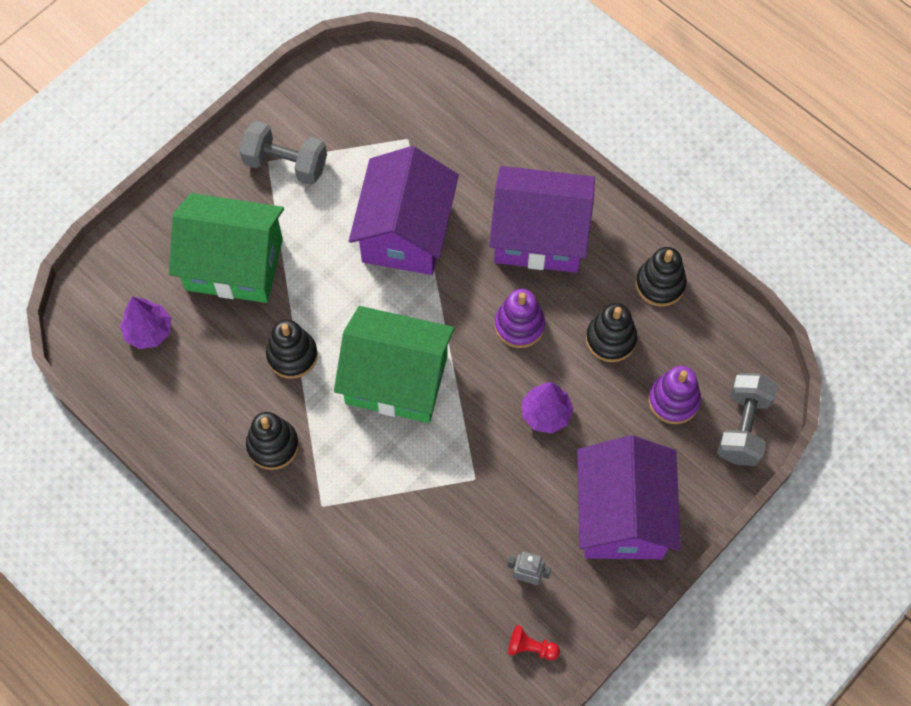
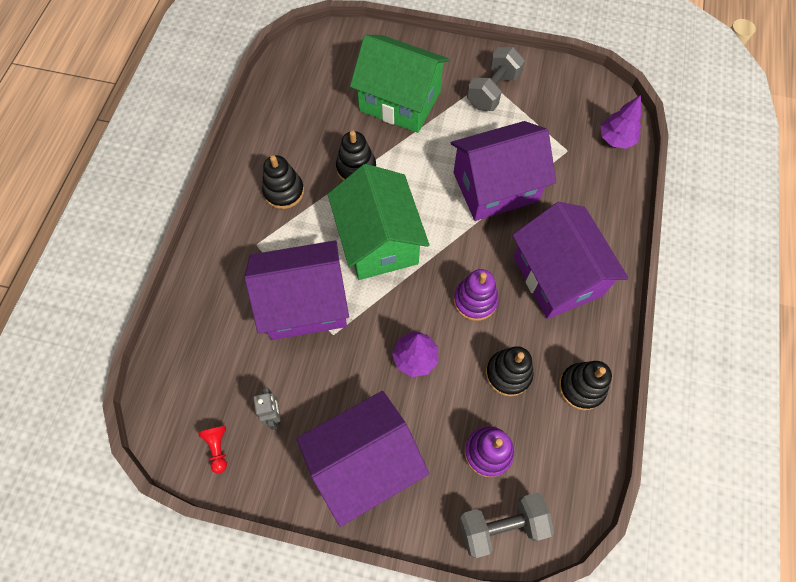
camera: 60 degrees right, 0 degrees up
purple tree [120,297,171,349] -> purple tree moved to [601,95,642,149]
green house [169,193,284,303] -> green house turned 45 degrees counterclockwise [350,35,450,133]
grey dumbbell [239,121,327,185] -> grey dumbbell turned 45 degrees clockwise [467,47,525,111]
none -> purple house [245,240,349,340]

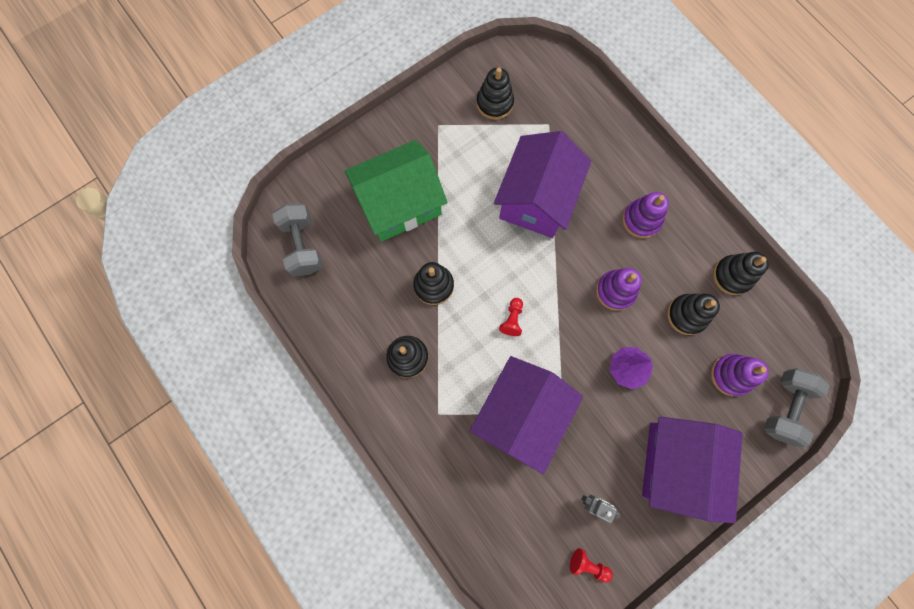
camera: 50 degrees left, 10 degrees up
green house [328,164,429,280] -> red pawn [499,298,523,336]
grey dumbbell [467,47,525,111] -> grey dumbbell moved to [272,204,323,276]
purple house [512,202,629,319] -> purple stacking toy [622,192,669,238]
purple tree [601,95,642,149] -> none
none -> black stacking toy [477,68,514,120]

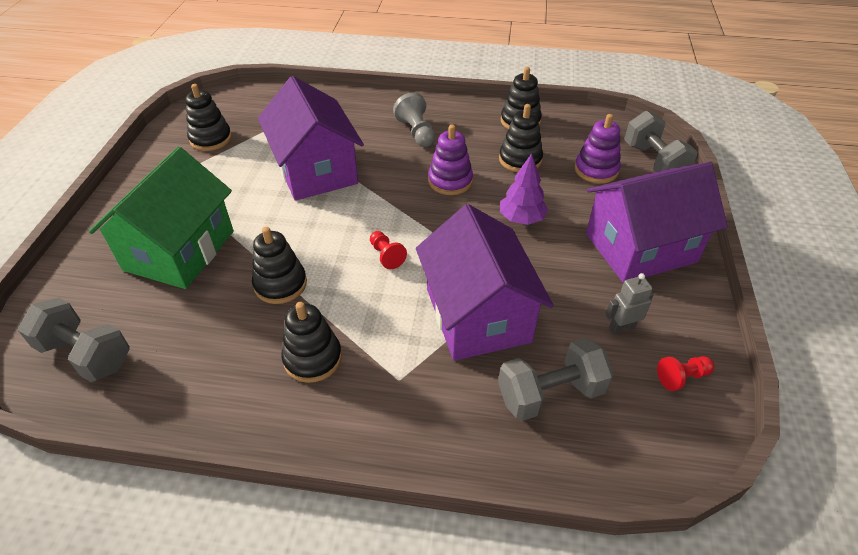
camera: 45 degrees left, 30 degrees down
purple stacking toy [622,192,669,238] -> grey pawn [393,92,435,147]
purple house [642,416,743,523] -> purple house turned 75 degrees counterclockwise [586,162,728,283]
none -> grey dumbbell [498,338,614,421]

